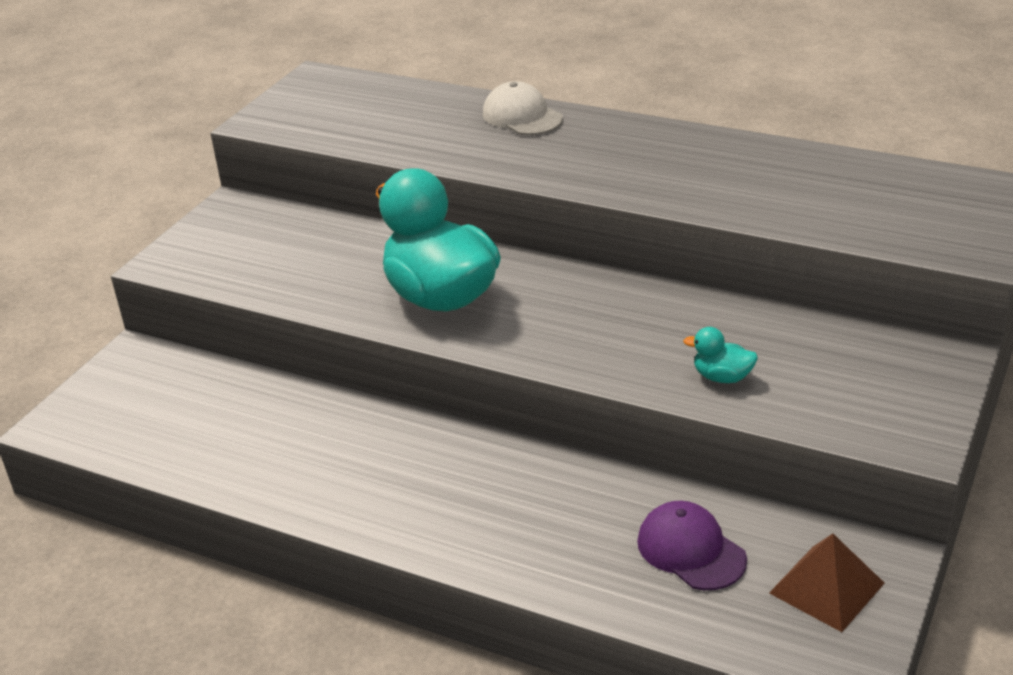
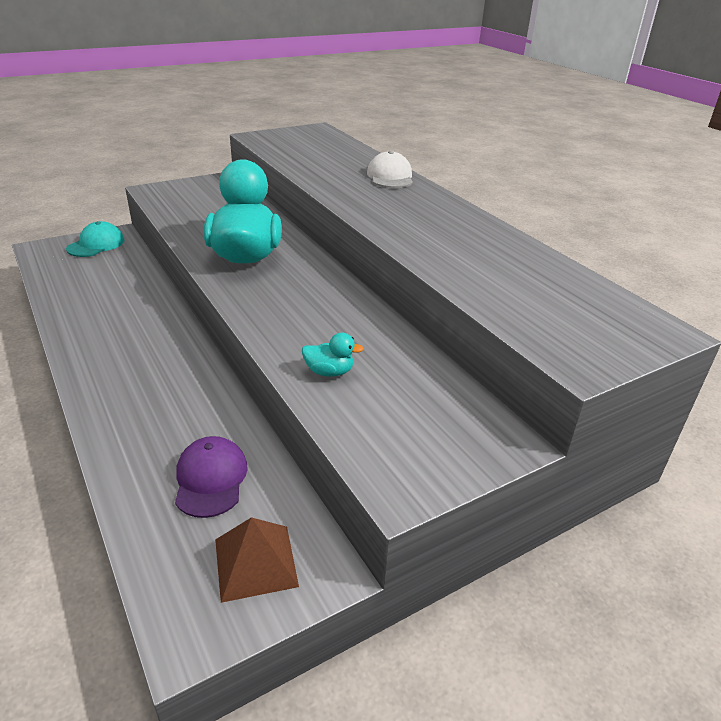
camera: 30 degrees right, 0 degrees up
turquoise duck [683,327,758,383] -> turquoise duck turned 135 degrees clockwise [302,333,364,377]
none -> turquoise cap [66,221,125,257]

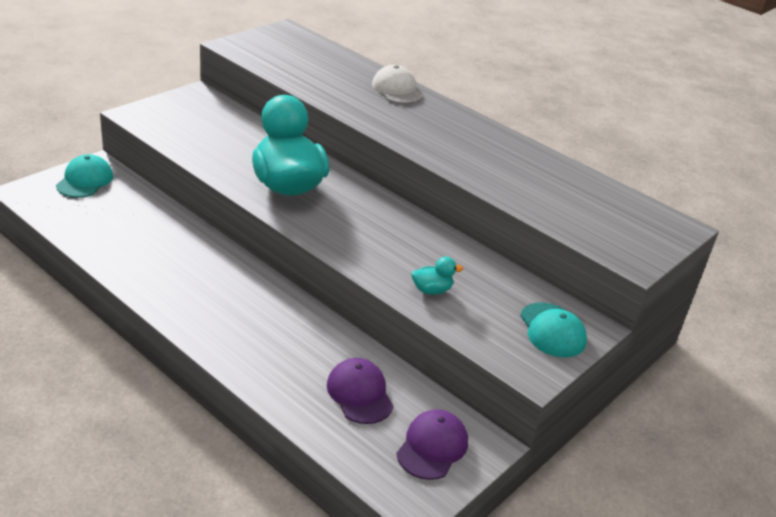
camera: 20 degrees left, 0 degrees up
brown pyramid [215,517,299,603] -> purple cap [397,409,468,480]
none -> turquoise cap [520,303,587,357]

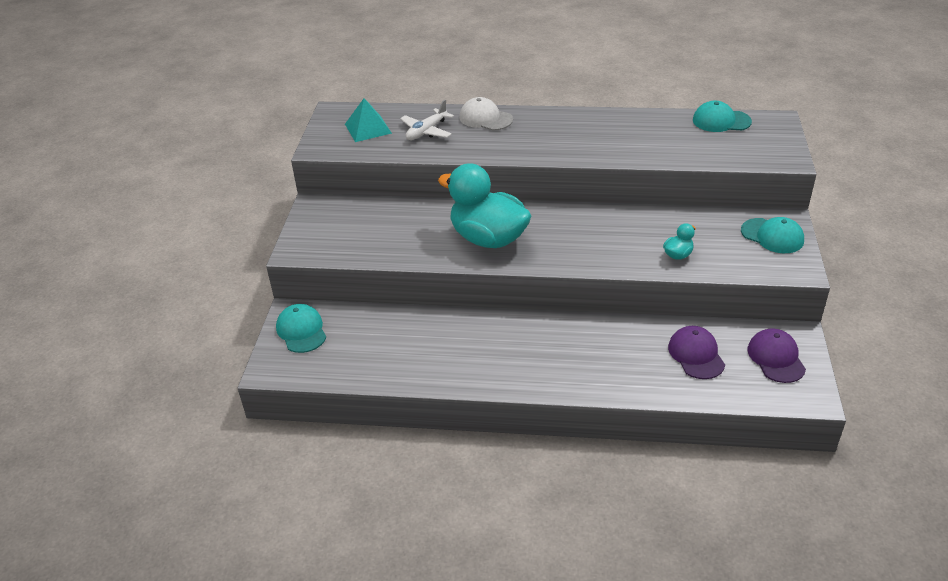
camera: 30 degrees left, 5 degrees up
purple cap [327,358,393,424] -> purple cap turned 45 degrees clockwise [668,326,725,379]
none -> turquoise pyramid [345,98,392,142]
none -> white plane [400,100,454,140]
none -> turquoise cap [693,101,752,132]

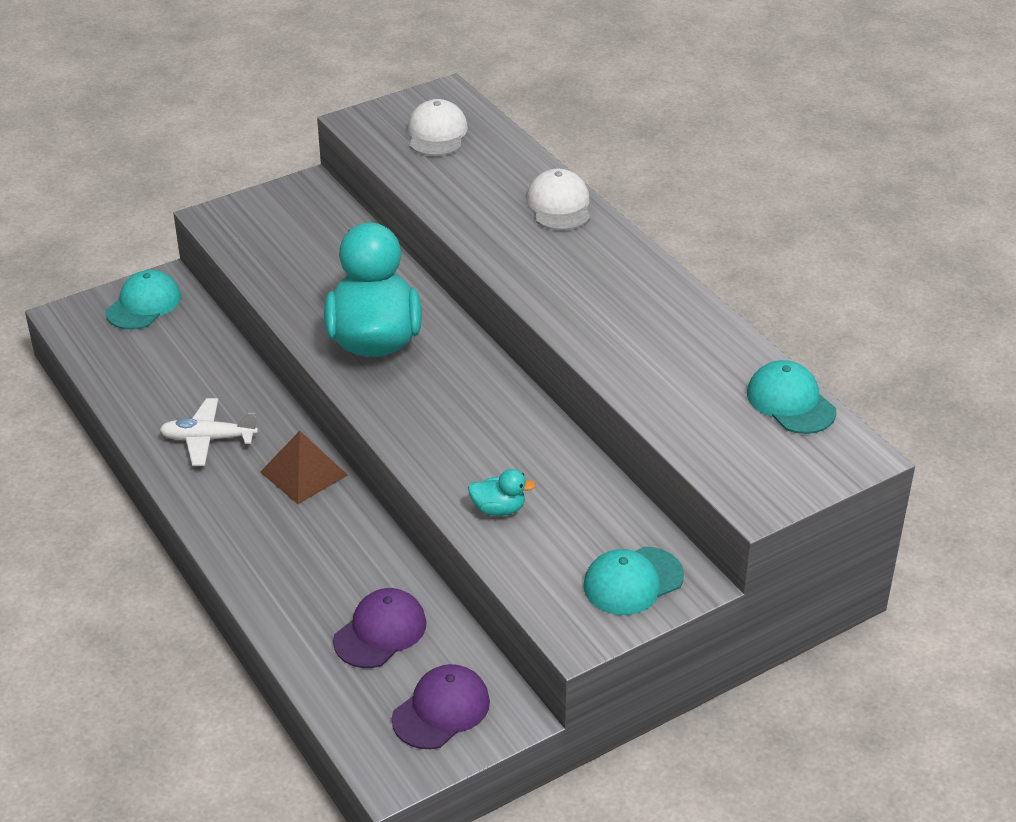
camera: 50 degrees right, 0 degrees up
turquoise pyramid [345,98,392,142] -> white cap [408,99,468,156]
white plane [400,100,454,140] -> white plane moved to [159,398,258,466]
turquoise cap [741,217,804,253] -> turquoise cap turned 60 degrees clockwise [583,547,684,615]
none -> brown pyramid [260,431,348,504]

